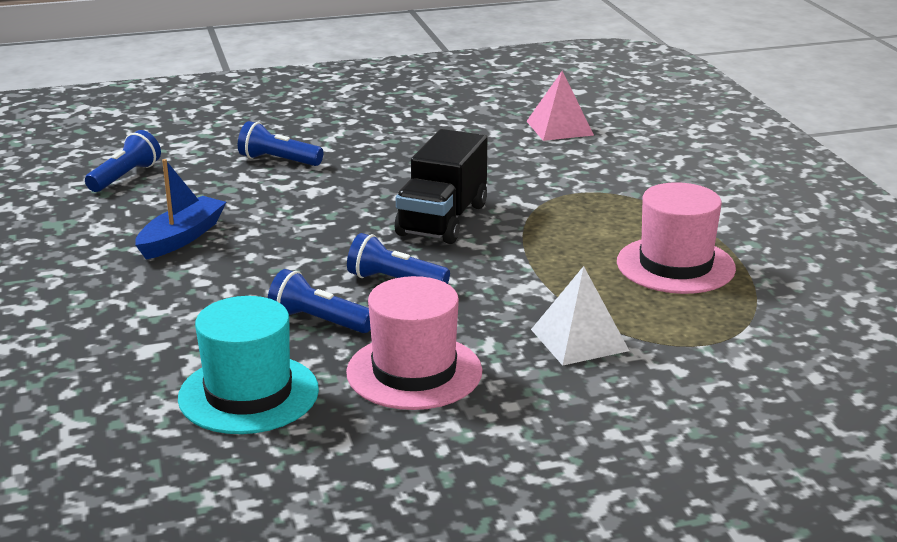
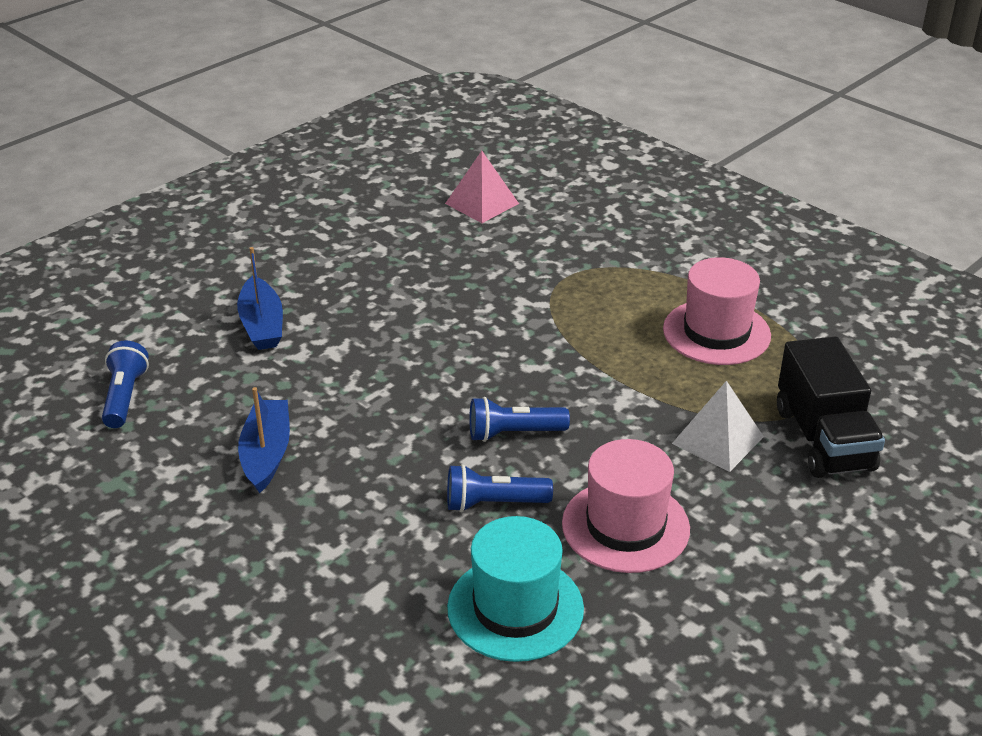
camera: 30 degrees left, 10 degrees up
blue flashlight [238,121,323,166] -> blue boat [237,247,283,350]
black truck [395,129,488,244] -> black truck moved to [777,337,885,478]

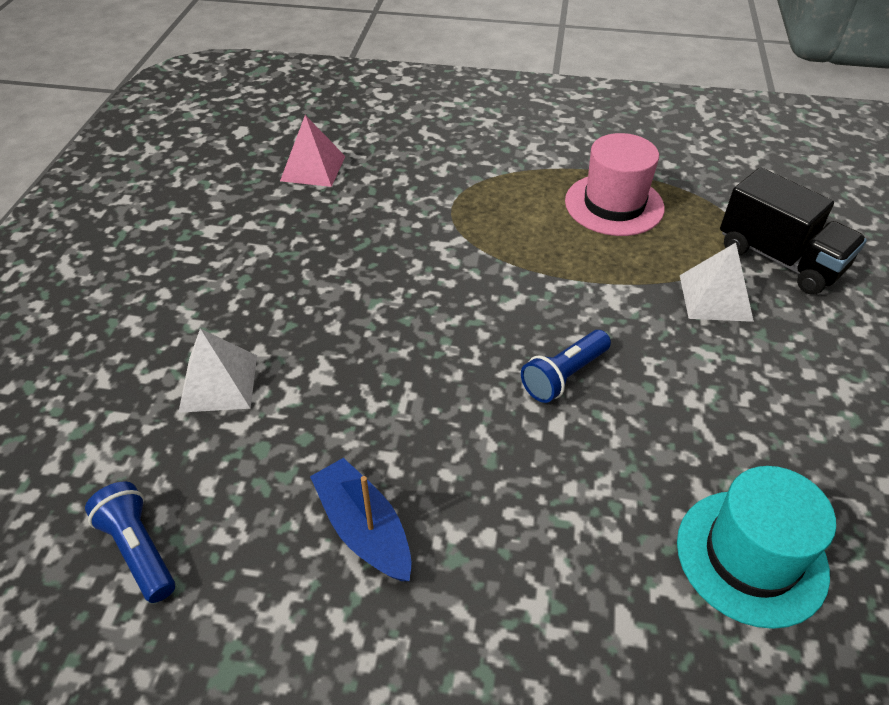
camera: 35 degrees left, 10 degrees up
blue boat [237,247,283,350] -> white pyramid [178,329,257,413]
blue flashlight [447,464,553,512] -> none
pink hat [562,439,690,573] -> none

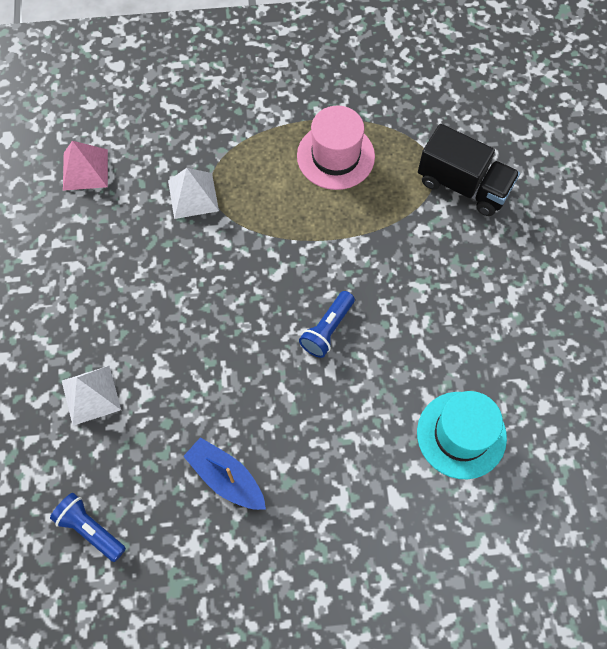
camera: 15 degrees left, 20 degrees up
white pyramid [680,243,754,322] -> white pyramid moved to [168,168,219,219]

